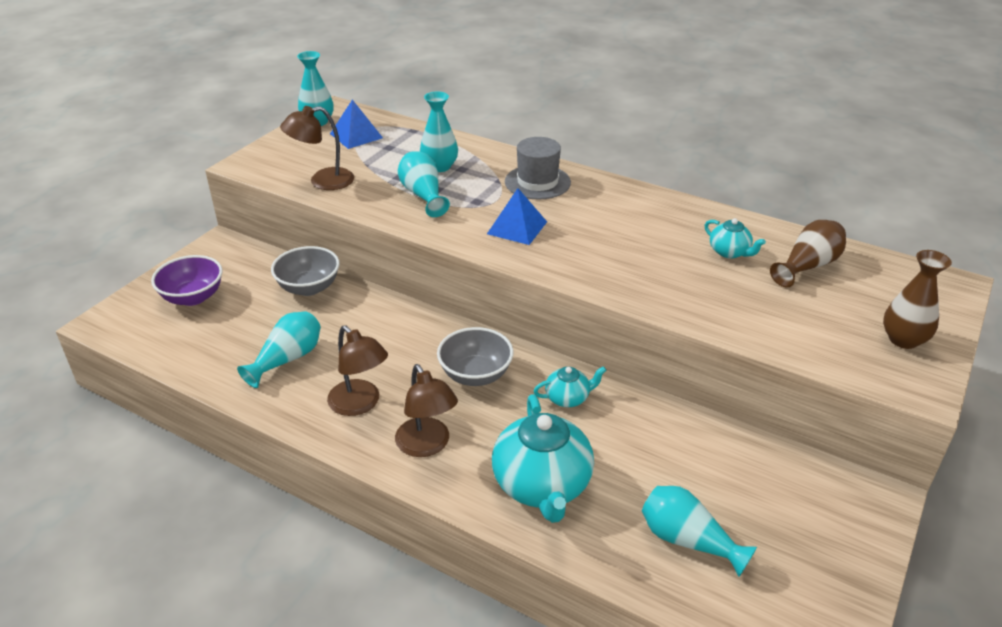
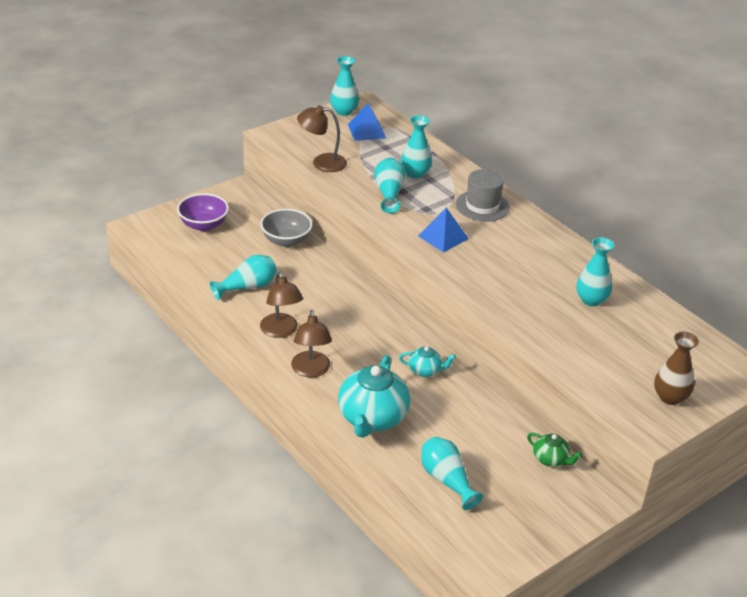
camera: 20 degrees right, 0 degrees up
grey bowl [437,327,514,386] -> none
turquoise teapot [705,218,766,259] -> turquoise vase [576,237,614,306]
brown vase [770,220,846,287] -> none
none -> green teapot [527,433,582,467]

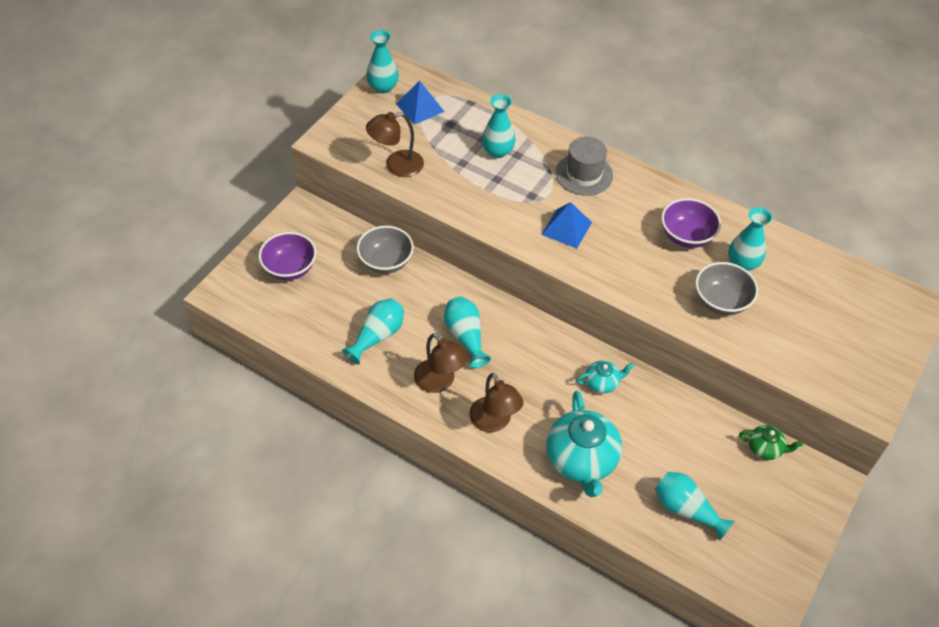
camera: 20 degrees left, 15 degrees up
turquoise vase [374,158,406,213] -> turquoise vase moved to [444,297,491,368]
brown vase [654,332,699,405] -> none
none -> purple bowl [661,198,721,248]
none -> grey bowl [695,262,758,315]

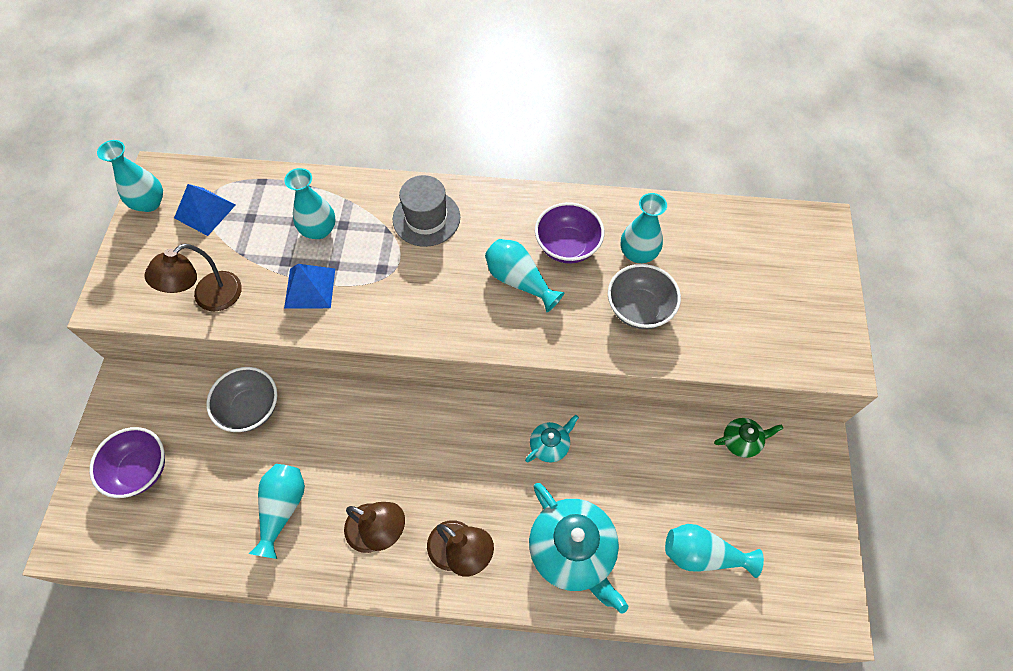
camera: 25 degrees left, 10 degrees up
turquoise vase [444,297,491,368] -> turquoise vase moved to [485,239,564,312]
blue pyramid [541,202,592,248] -> blue pyramid moved to [284,264,335,309]

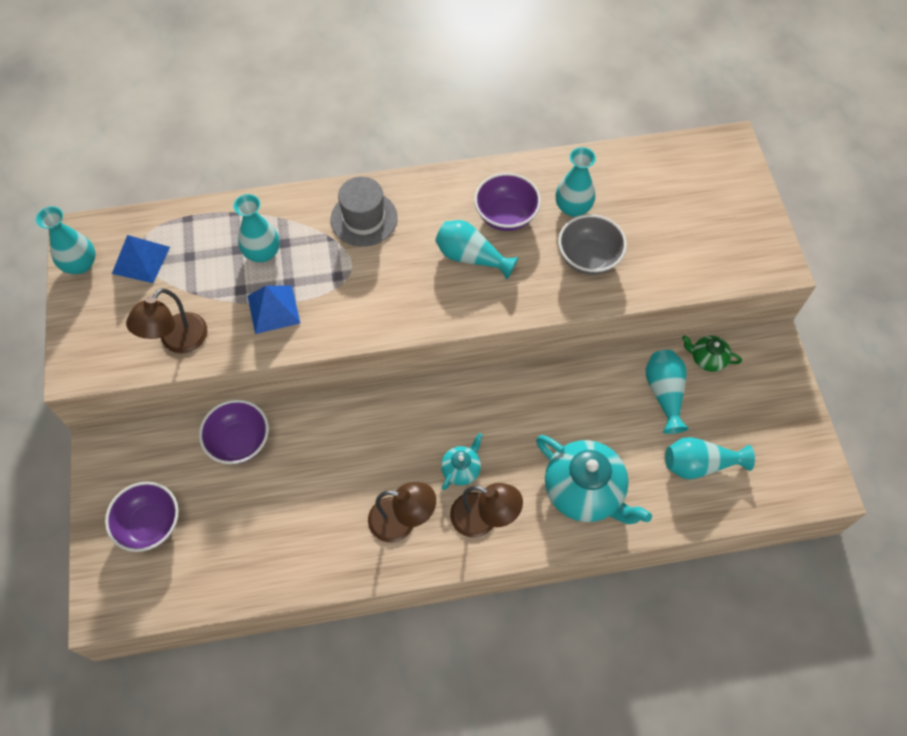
camera: 15 degrees left, 0 degrees up
grey bowl [206,367,277,432] -> purple bowl [199,400,269,464]
turquoise vase [249,464,305,559] -> turquoise vase moved to [646,350,689,434]
turquoise teapot [525,415,579,463] -> turquoise teapot moved to [441,433,483,490]
green teapot [714,418,783,458] -> green teapot turned 135 degrees counterclockwise [682,335,742,372]

